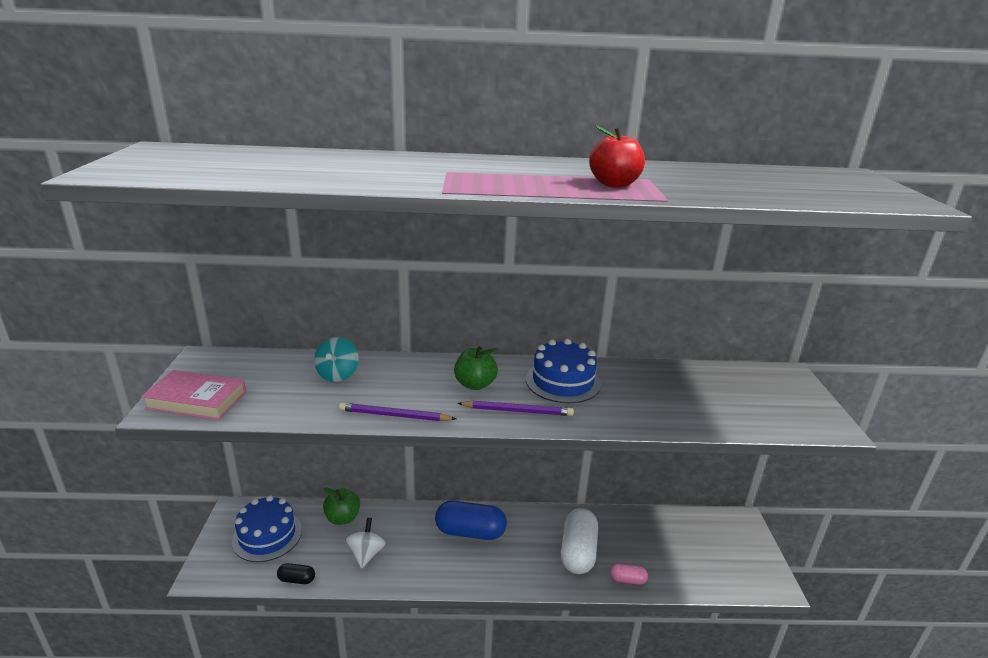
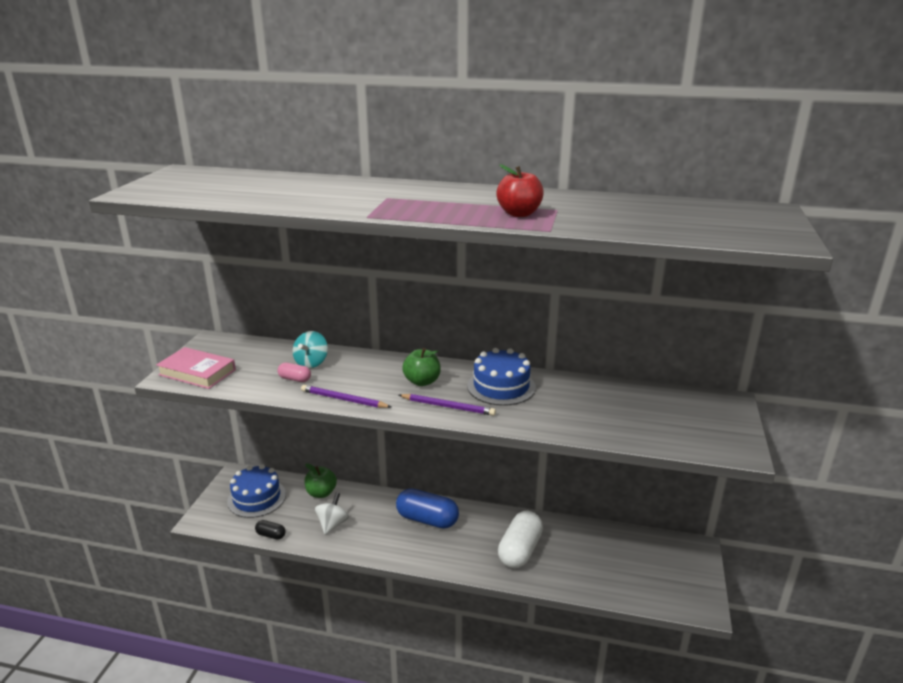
camera: 15 degrees right, 0 degrees up
pink capsule [610,564,648,585] -> pink capsule moved to [278,363,311,382]

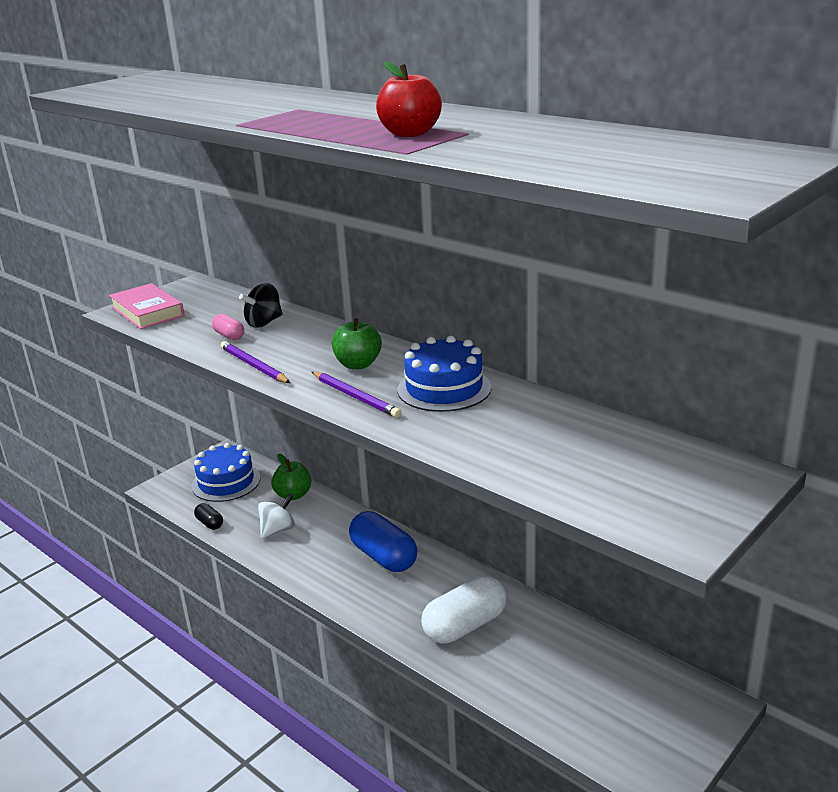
camera: 30 degrees right, 0 degrees up
turquoise spinning top [293,331,328,369] -> black spinning top [239,283,283,328]

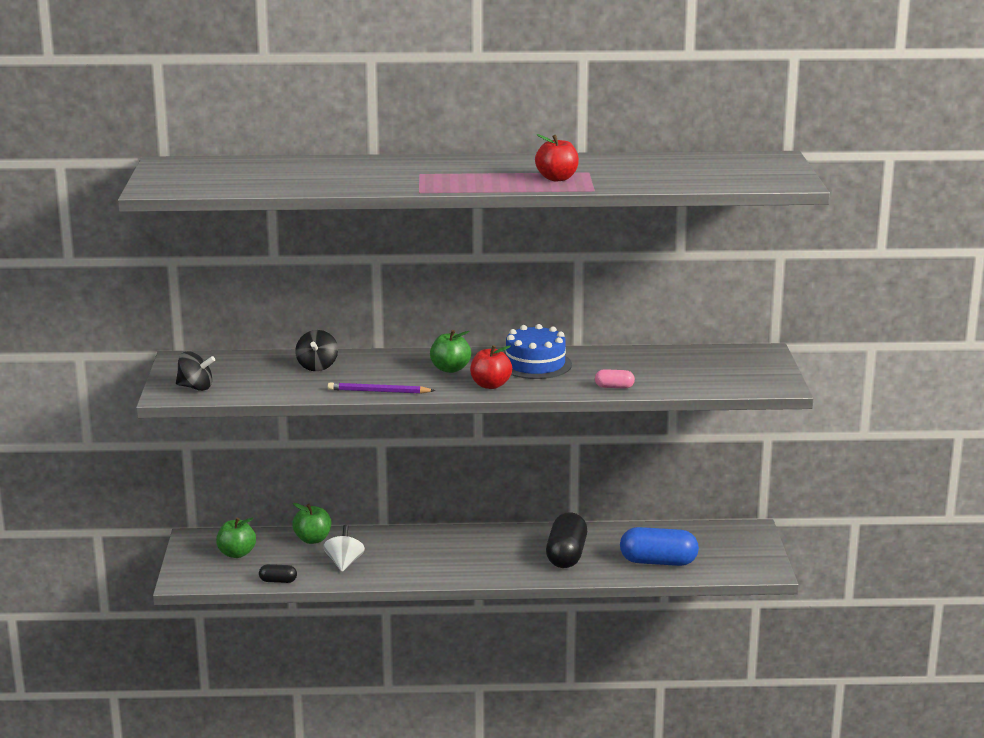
camera: 45 degrees left, 5 degrees down
pink book [109,283,184,329] -> black spinning top [176,351,215,391]
blue cake [192,443,261,502] -> green apple [216,518,256,558]
pink capsule [212,314,244,340] -> pink capsule moved to [595,369,635,389]
purple pencil [312,372,401,418] -> red apple [470,345,512,389]
blue capsule [349,511,417,572] -> blue capsule moved to [620,527,699,566]
white capsule [421,576,506,644] -> black capsule [546,512,587,568]

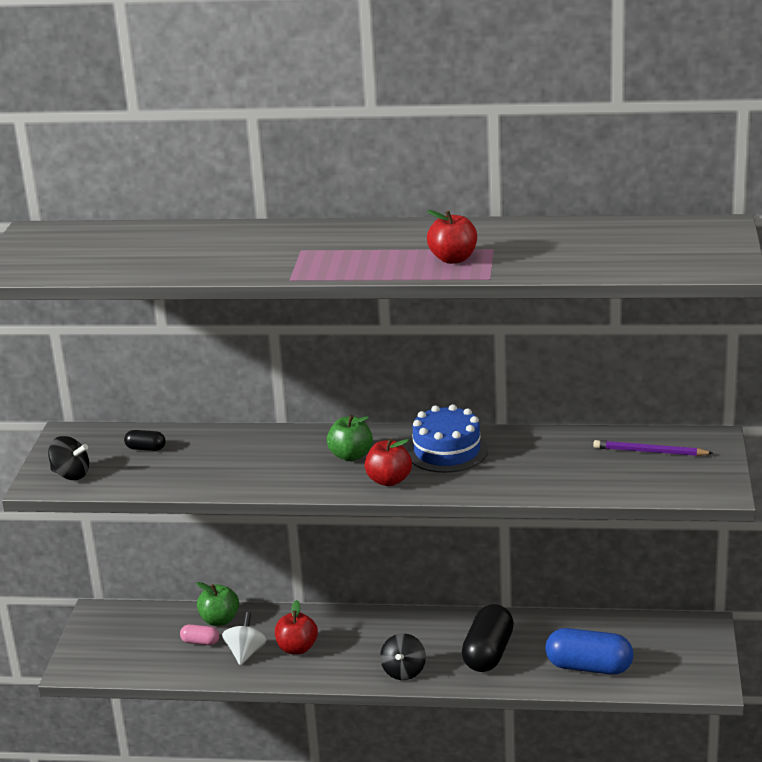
camera: 10 degrees right, 5 degrees up
green apple [216,518,256,558] -> none
black capsule [259,564,297,583] -> black capsule moved to [124,430,166,451]
black spinning top [295,330,338,371] -> black spinning top moved to [380,633,426,680]
purple pencil [328,382,435,394] -> purple pencil moved to [593,440,713,456]
pink capsule [595,369,635,389] -> pink capsule moved to [180,624,219,645]
none -> red apple [275,600,318,655]

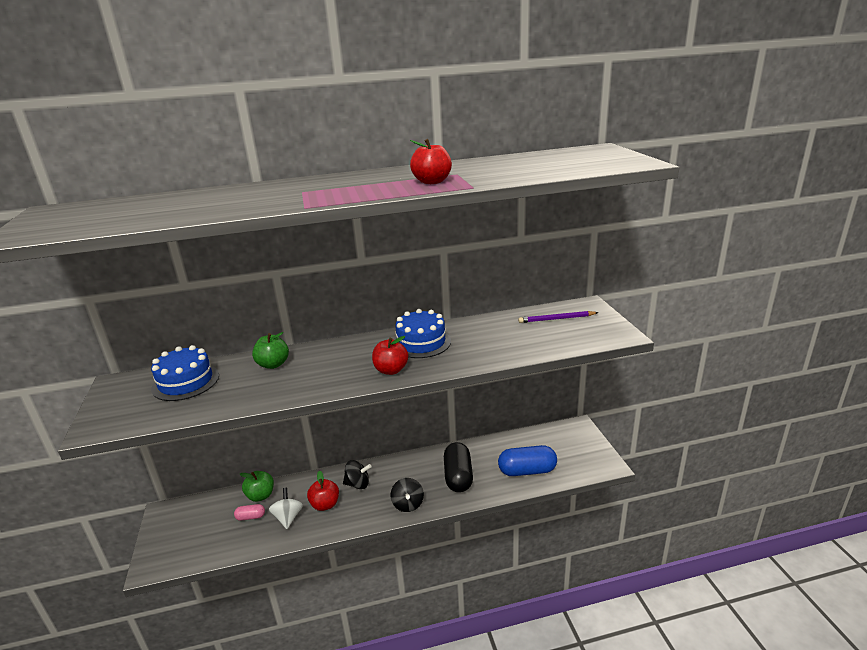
camera: 20 degrees left, 0 degrees up
black spinning top [48,436,89,480] -> black spinning top moved to [343,460,372,489]
black capsule [124,430,166,451] -> blue cake [151,345,219,401]
green apple [327,415,373,461] -> green apple moved to [252,332,289,369]

